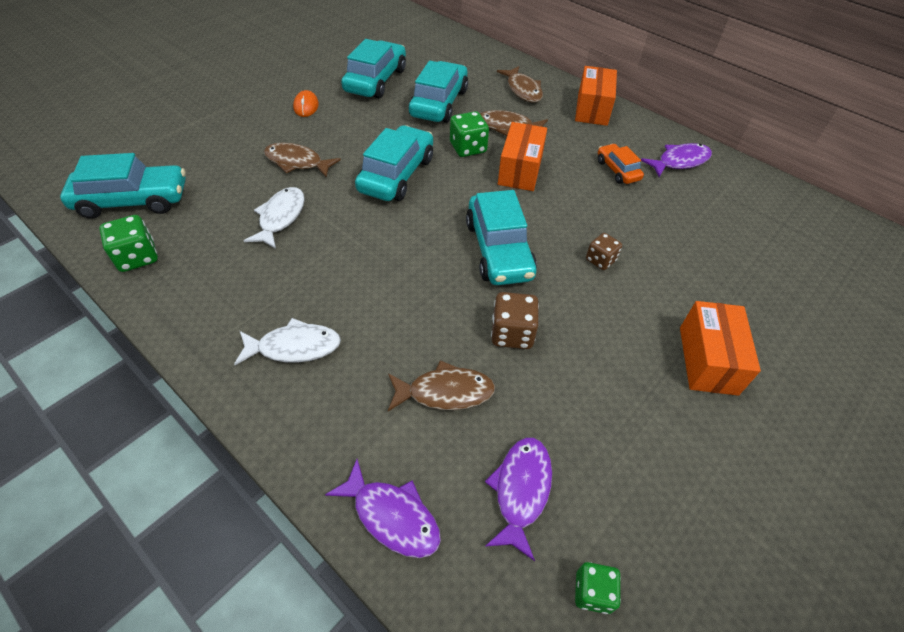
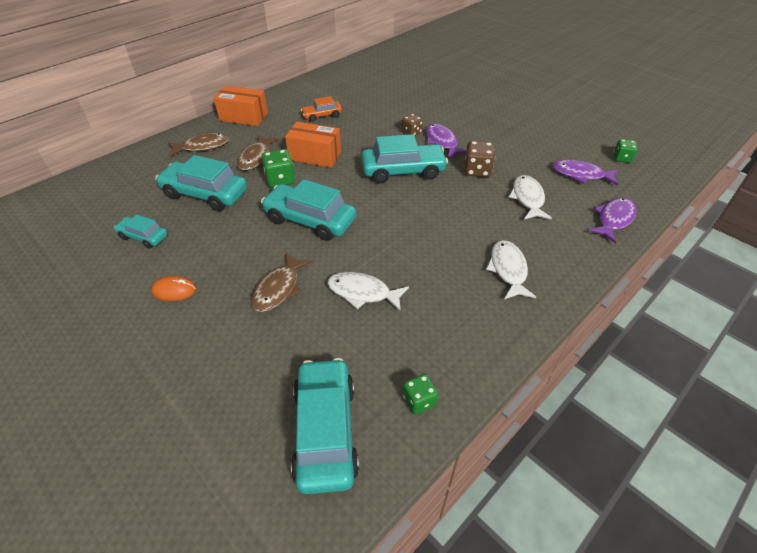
camera: 85 degrees left, 5 degrees down
green dice [99,215,158,272] -> green dice [403,374,438,415], size x0.66
turquoise car [341,39,406,98] -> turquoise car [114,214,168,249], size x0.55
brown fish [388,360,495,411] -> white fish [509,175,552,220]
purple fish [641,143,712,177] -> purple fish moved to [426,123,467,158]
orange box [680,301,761,396] -> none

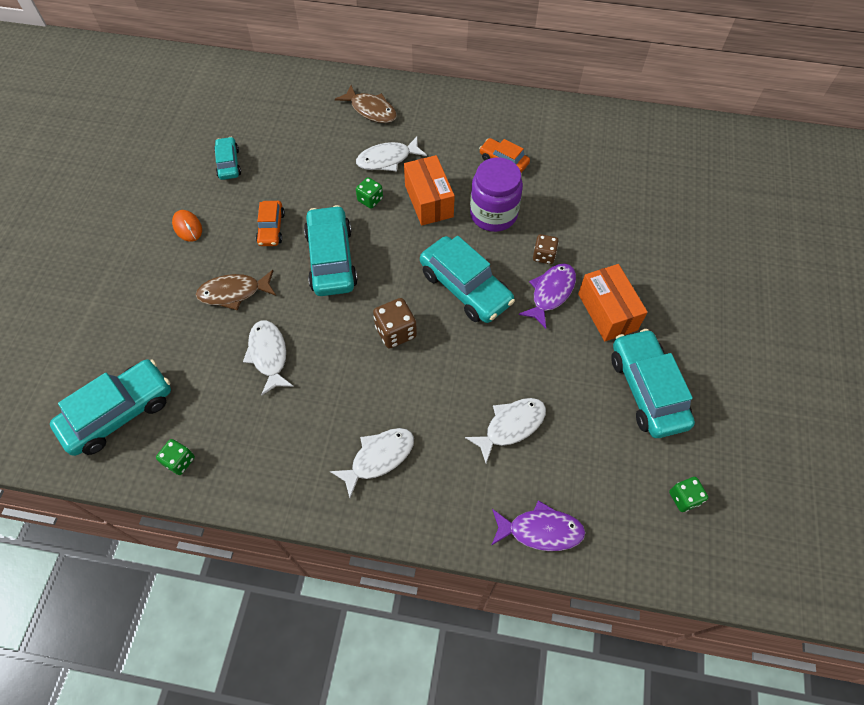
camera: 55 degrees right, 15 degrees up
turquoise car [155,155,247,211] -> turquoise car moved to [611,329,695,438]
orange box [214,86,268,126] -> orange box moved to [578,264,648,341]
brown fish [237,135,279,171] -> white fish [356,137,427,171]
green dice [262,149,295,188] -> green dice [356,177,383,209], size x0.66
brown dice [464,141,495,177] -> brown dice moved to [373,298,417,348]
purple fish [553,160,618,185] -> none
none -> orange car [256,201,285,246]
none -> purple jar [470,158,523,232]

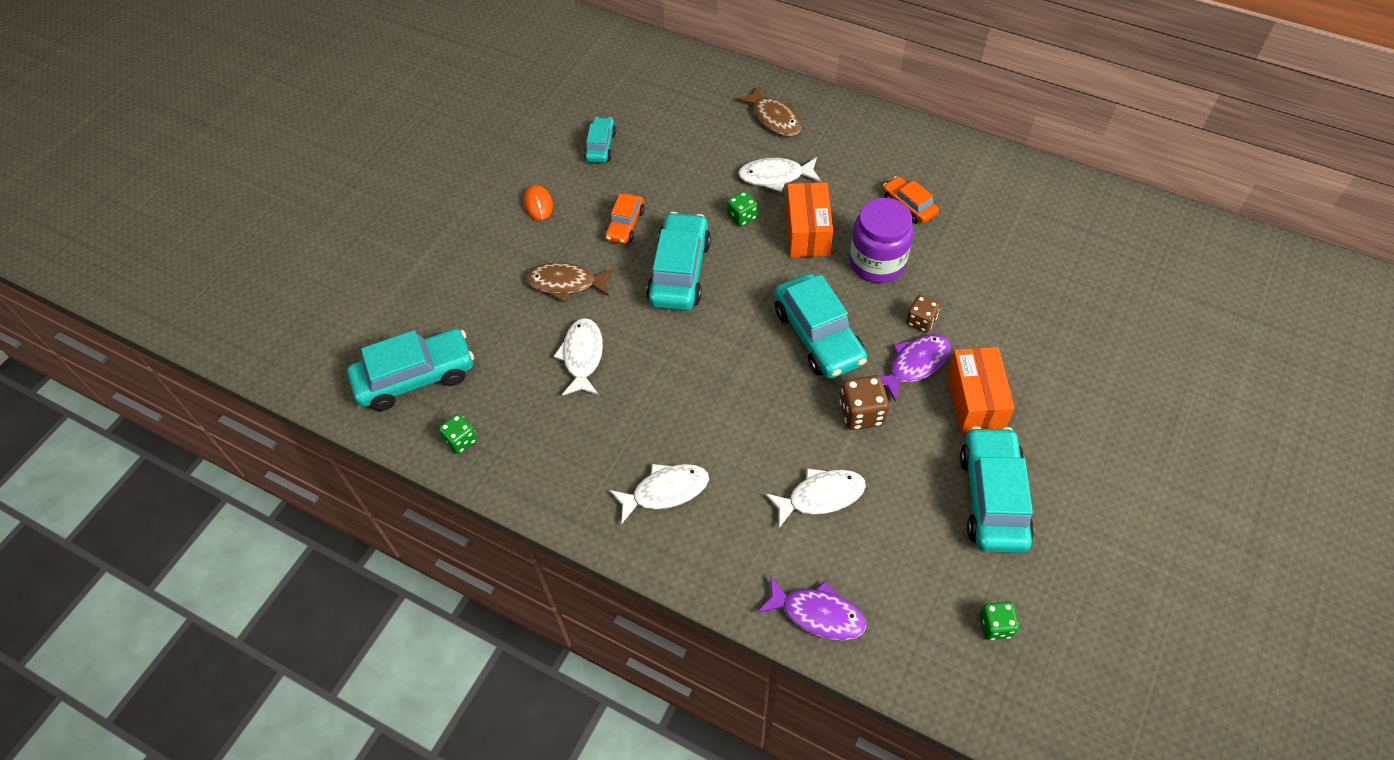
camera: 20 degrees right, 5 degrees down
brown dice [373,298,417,348] -> brown dice moved to [840,375,889,430]

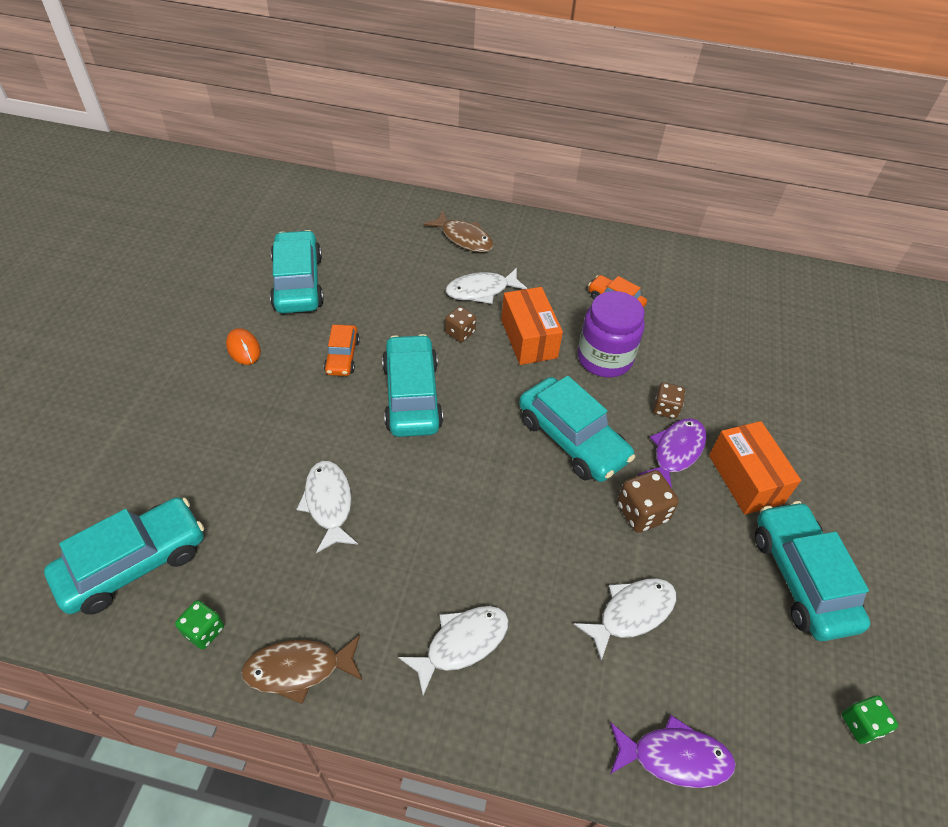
camera: 20 degrees left, 5 degrees down
brown fish [526,263,614,302] -> brown fish moved to [241,635,363,704]
turquoise car [584,117,616,163] -> turquoise car [270,230,324,313], size x1.82
green dice [727,191,757,227] -> brown dice [445,306,476,342]

